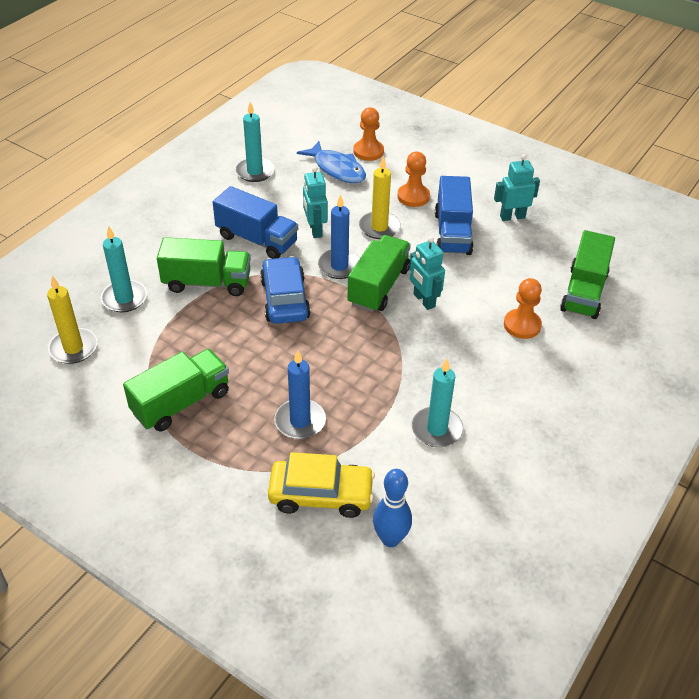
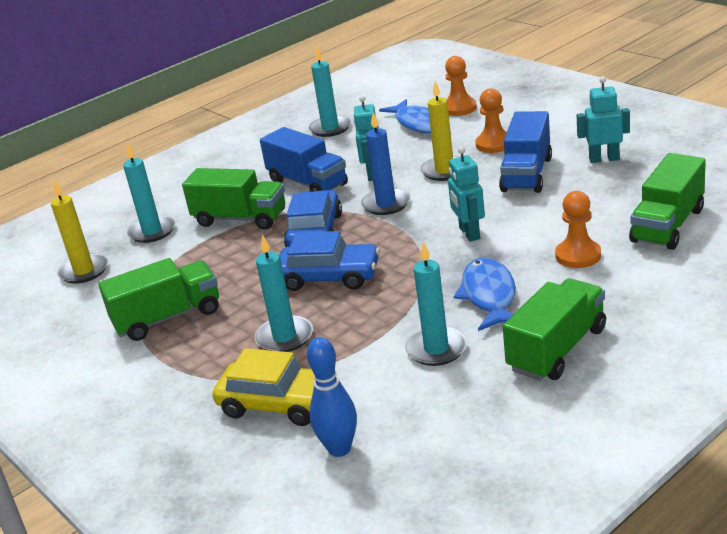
camera: 20 degrees right, 15 degrees down
blue candle [274,350,326,439] -> turquoise candle [255,234,313,352]
green truck [347,235,411,312] -> green truck moved to [503,278,606,381]
none -> blue car [279,231,380,291]
none -> blue fish [454,258,516,331]

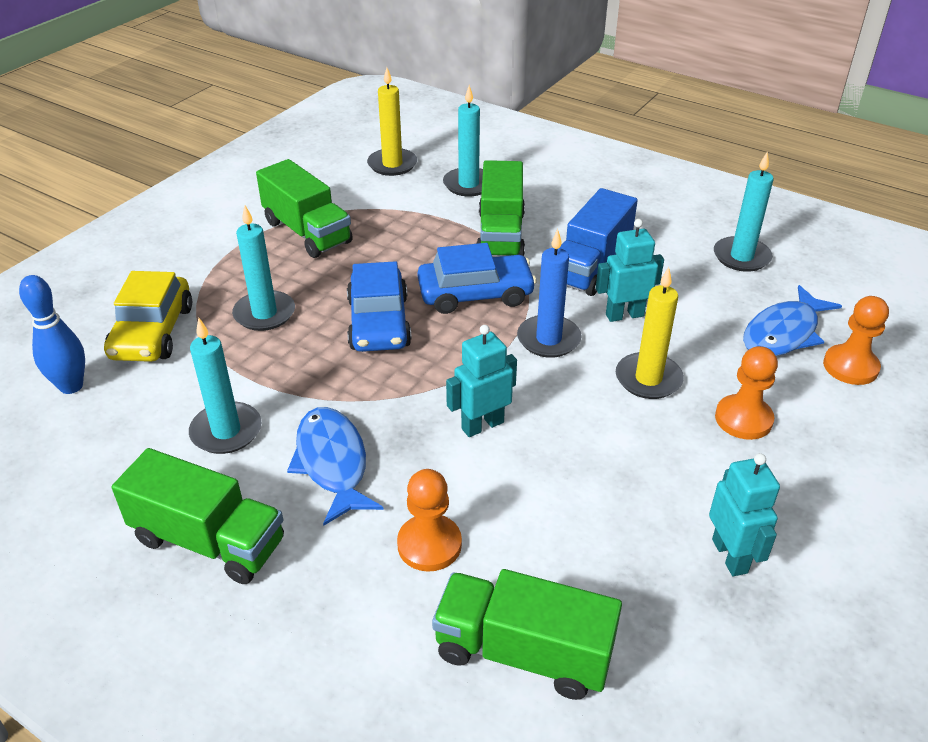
camera: 70 degrees right, 10 degrees up
blue fish [454,258,516,331] -> blue fish turned 90 degrees counterclockwise [287,407,384,526]
blue truck [499,111,552,193] -> none

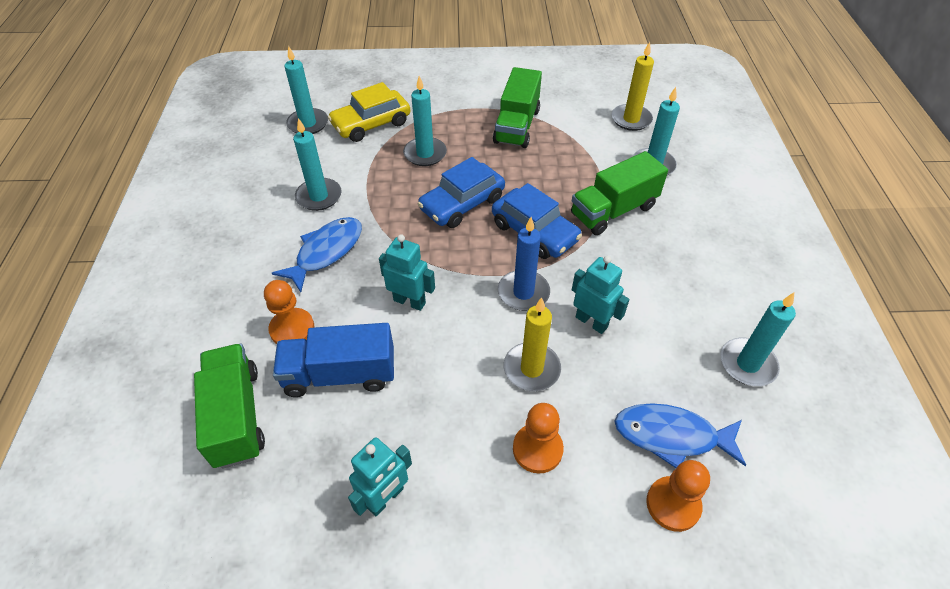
camera: 55 degrees right, 10 degrees up
blue bowling pin [19,275,85,394] -> turquoise candle [284,46,328,134]
green truck [112,448,284,584] -> none
blue truck [560,188,638,296] -> blue truck moved to [273,323,394,397]

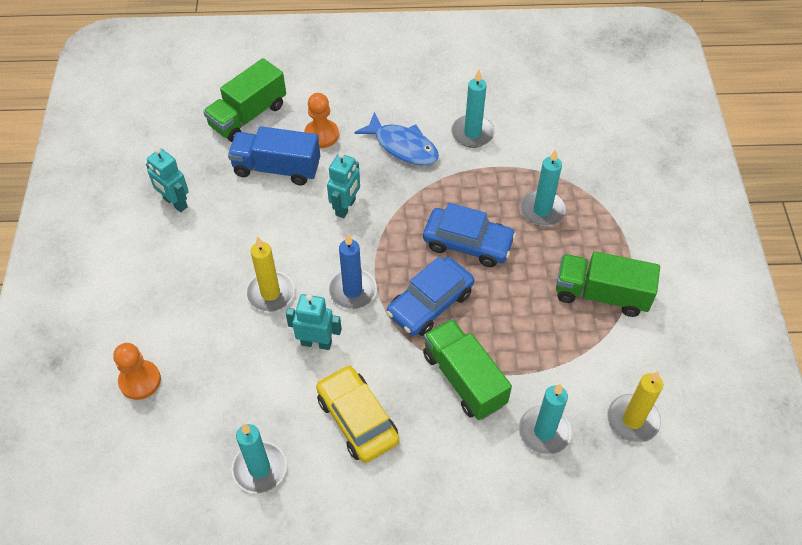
camera: 90 degrees right, 5 degrees up
green truck [194,344,265,469] -> green truck turned 150 degrees clockwise [203,58,286,142]
blue truck [273,323,394,397] -> blue truck turned 75 degrees counterclockwise [228,126,320,185]
turquoise candle [284,46,328,134] -> none
yellow car [328,82,410,142] -> yellow car moved to [316,365,399,463]
blue car [418,157,505,228] -> blue car turned 150 degrees clockwise [423,203,516,267]
orange pawn [513,403,564,474] -> none
turquoise robot [572,256,630,334] -> turquoise robot turned 120 degrees counterclockwise [286,294,342,350]
blue fish [614,403,746,468] -> none

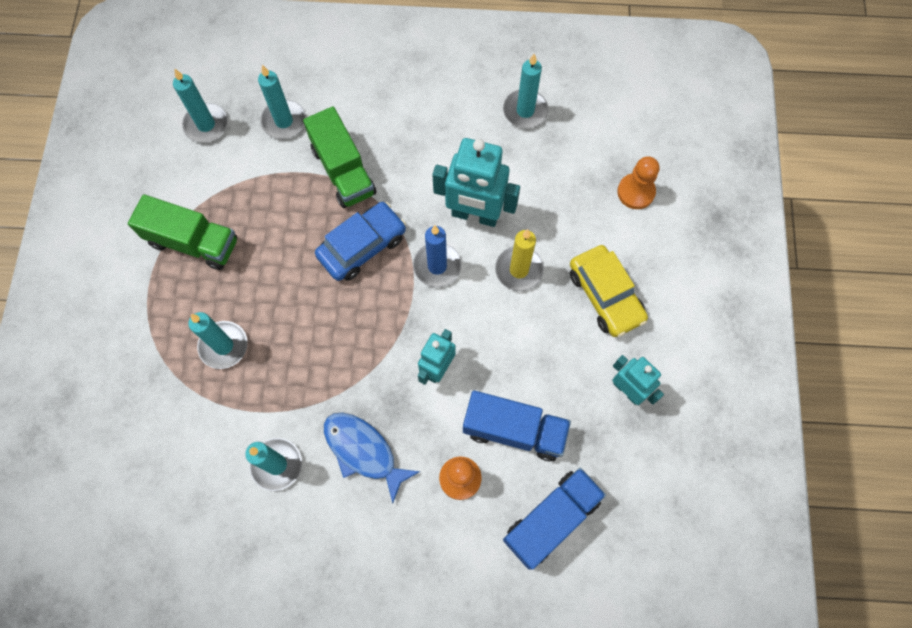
camera: 175 degrees left, 15 degrees up
green truck [203,58,286,142] -> blue truck [503,468,606,569]
turquoise robot [286,294,342,350] -> turquoise robot [432,138,520,227], size x1.63
yellow car [316,365,399,463] -> yellow car moved to [570,245,648,337]
blue car [423,203,516,267] -> none
yellow candle [607,371,663,443] -> turquoise candle [173,69,228,143]

